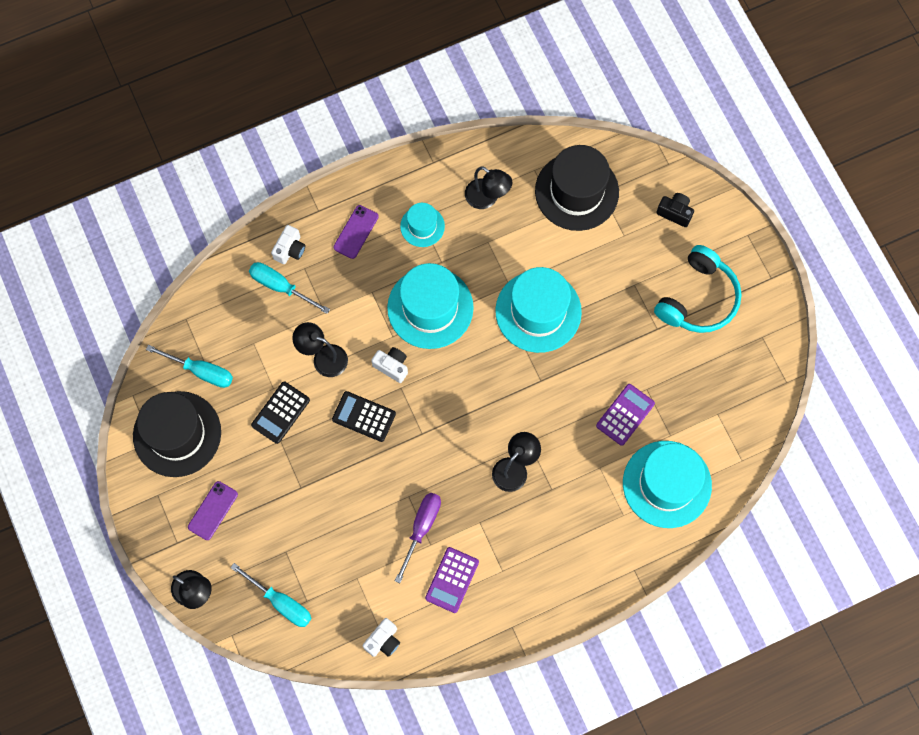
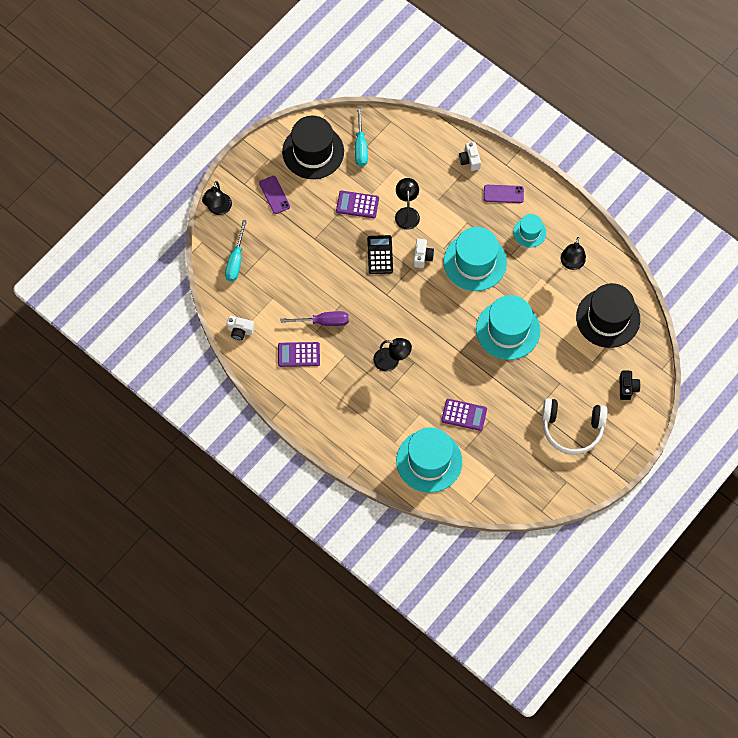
camera: 65 degrees right, 5 degrees down
purple phone [188,481,238,540] -> purple phone turned 60 degrees clockwise [259,176,290,214]
turquoise screwdriver [249,262,330,314] -> none
black calculator [251,381,310,444] -> purple calculator [336,191,379,218]
white camera [271,225,305,264] -> white camera turned 75 degrees clockwise [459,142,481,171]
turquoise headphones [654,245,742,333] -> white headphones [542,398,607,454]

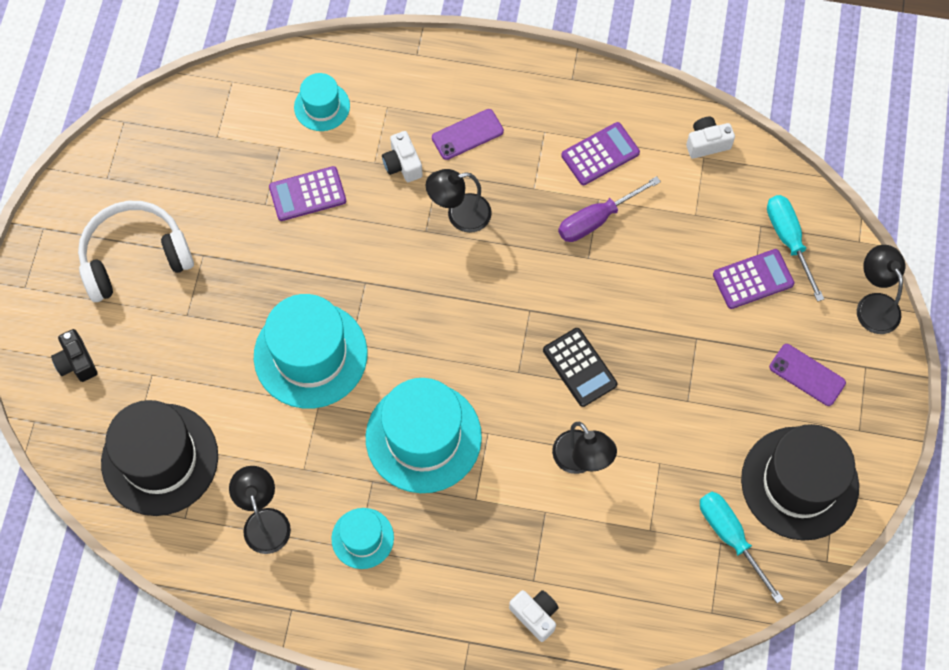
camera: 150 degrees right, 0 degrees up
purple calculator [336,191,379,218] -> purple calculator moved to [713,249,795,309]
turquoise hat [396,428,462,493] -> turquoise hat [294,73,350,131], size x0.52
white camera [414,239,434,268] -> white camera moved to [382,131,423,182]
purple phone [484,185,524,203] -> purple phone moved to [432,109,504,160]

